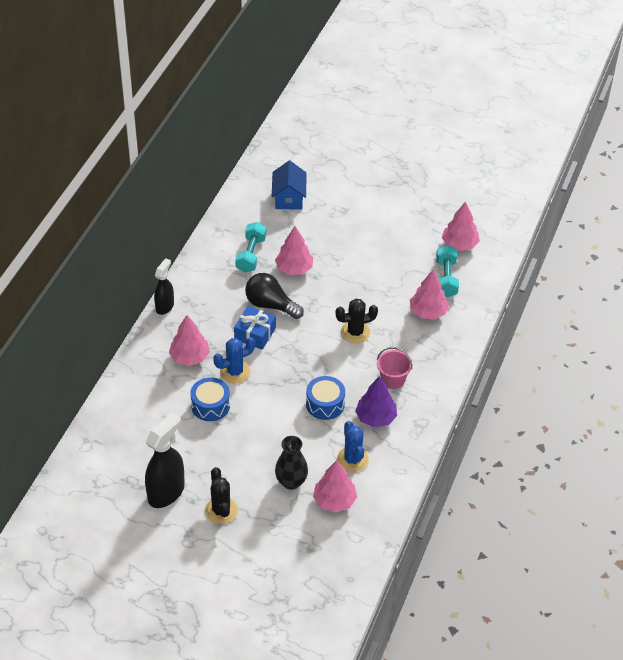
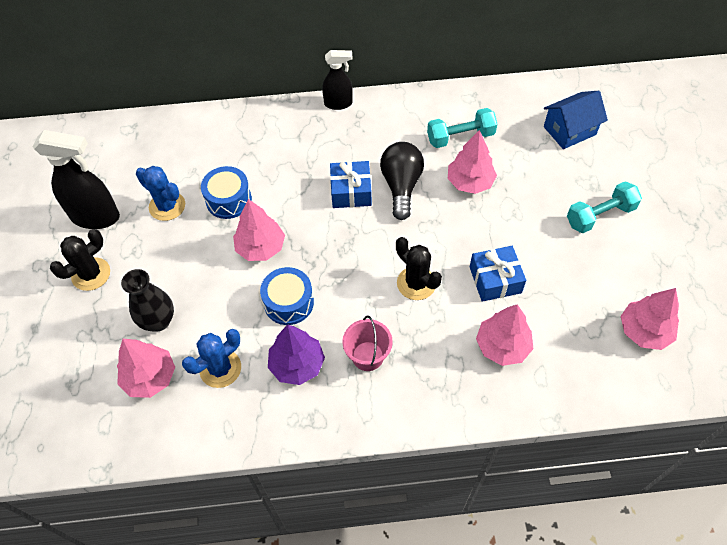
camera: 65 degrees right, 10 degrees up
pink tree [169,315,210,366] -> pink tree moved to [233,199,285,261]
blue cactus [213,337,255,383] -> blue cactus moved to [136,166,185,221]
turquoise dumbbell [436,245,459,297] -> turquoise dumbbell moved to [567,181,642,233]
none -> blue gift [470,246,526,302]

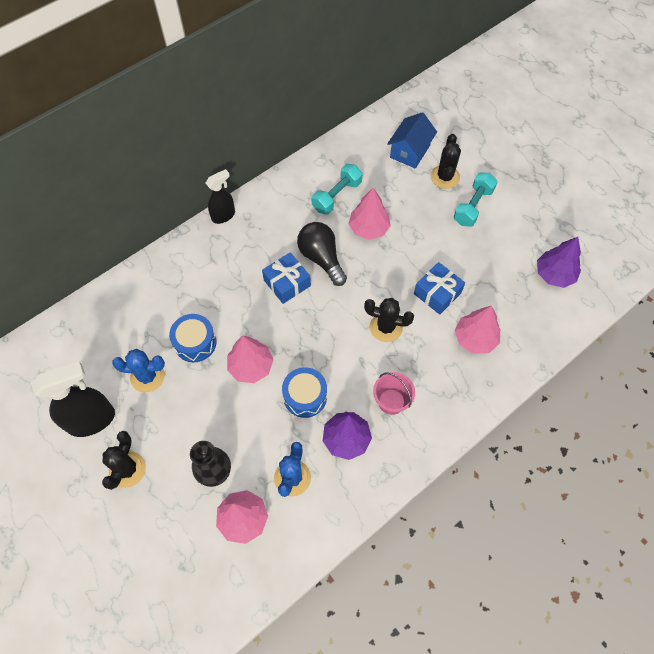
camera: 35 degrees left, 5 degrees up
pink tree [621,288,679,350] -> purple tree [537,237,581,288]
none -> black cactus [431,134,461,189]

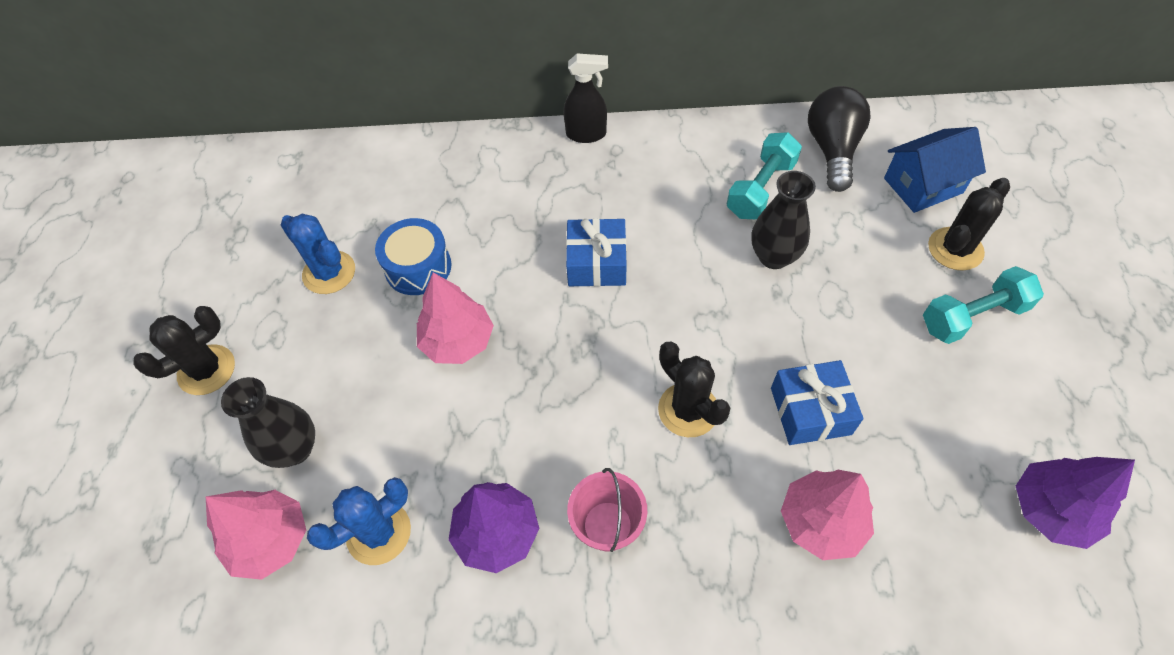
camera: 40 degrees right, 5 degrees down
black spray bottle [31,361,115,437] -> none
blue drum [282,367,327,418] -> none
black light bulb [297,222,347,286] -> black light bulb moved to [808,86,871,192]
turquoise dumbbell [312,164,363,214] -> turquoise dumbbell turned 45 degrees counterclockwise [727,132,802,219]
pink tree [348,188,391,240] -> black vase [751,171,816,269]

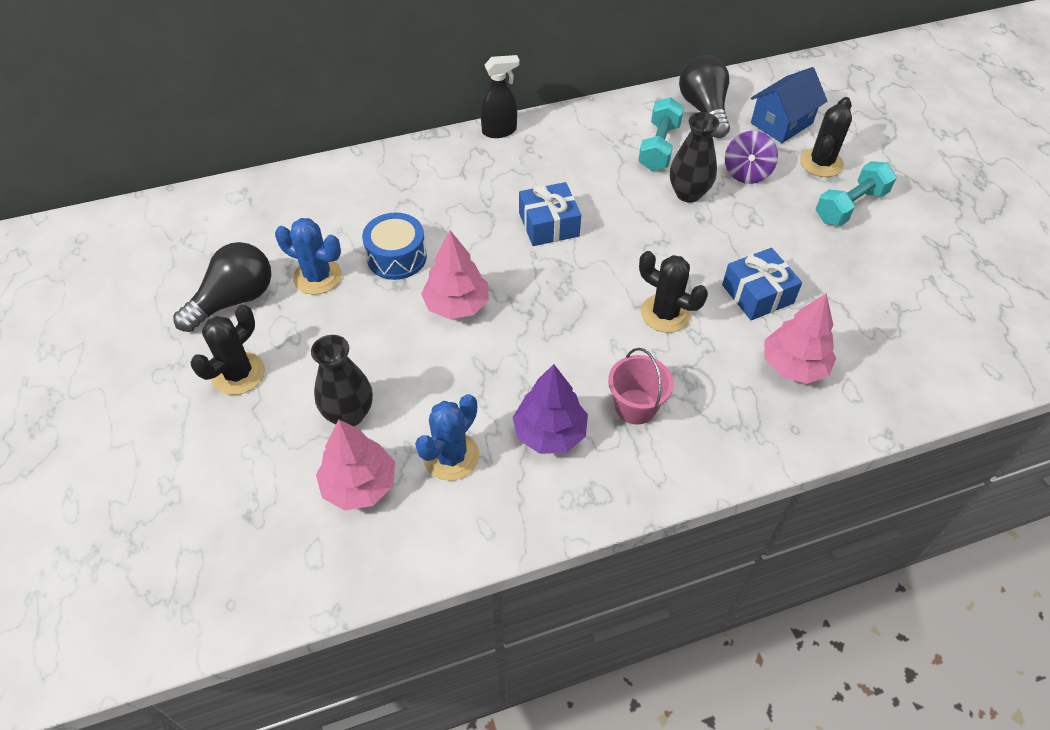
camera: 20 degrees left, 5 degrees down
purple tree [1016,457,1135,549] -> none
none -> black light bulb [173,242,271,332]
none -> purple spinning top [725,131,778,184]

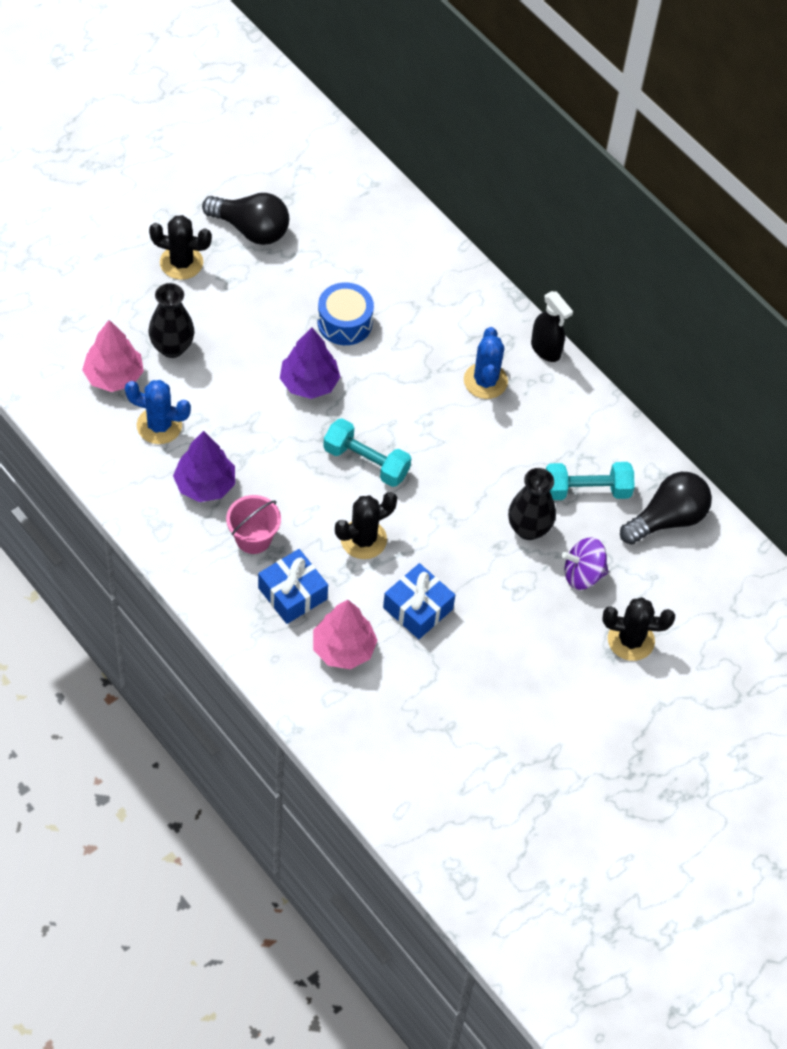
camera: 65 degrees right, 5 degrees up
blue cactus [275,218,342,294] -> blue cactus moved to [464,327,508,399]
pink tree [421,230,489,319] -> purple tree [280,327,340,399]
blue gift [519,182,581,246] -> blue gift moved to [258,549,328,624]
black cactus [639,251,708,333] -> black cactus turned 45 degrees clockwise [335,492,397,559]
blue house [751,67,827,143] -> none
turquoise dumbbell [816,161,897,226] -> turquoise dumbbell moved to [323,418,411,487]

